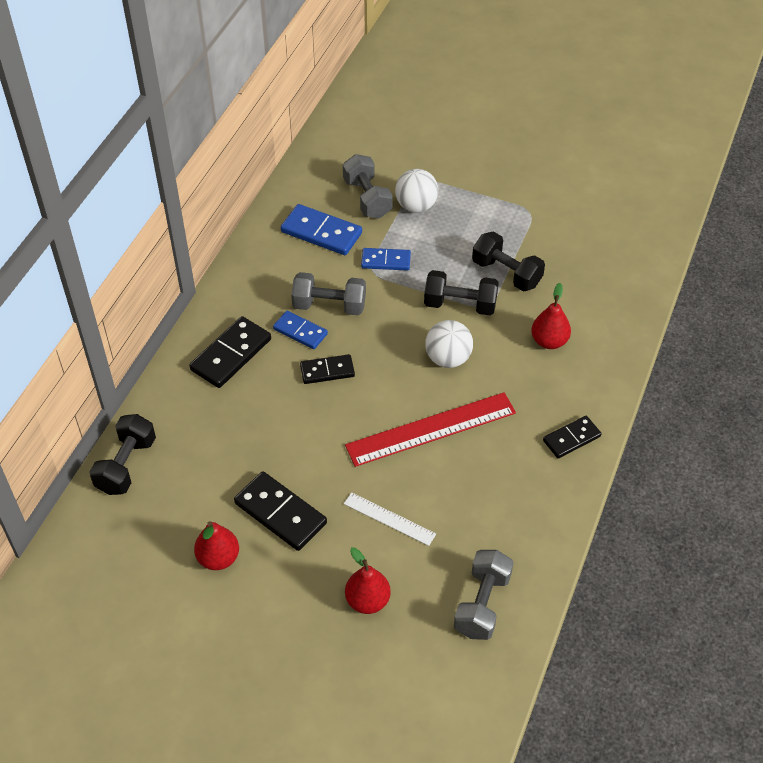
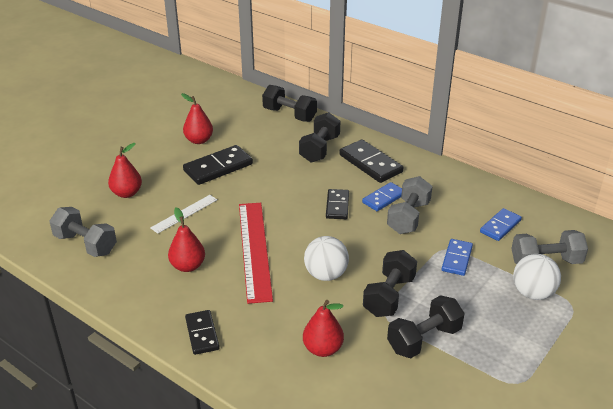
camera: 105 degrees right, 15 degrees down
blue domino [281,204,362,255] -> blue domino [480,208,522,241], size x0.63
none -> red pear [168,207,205,272]
none -> black dumbbell [299,112,340,163]

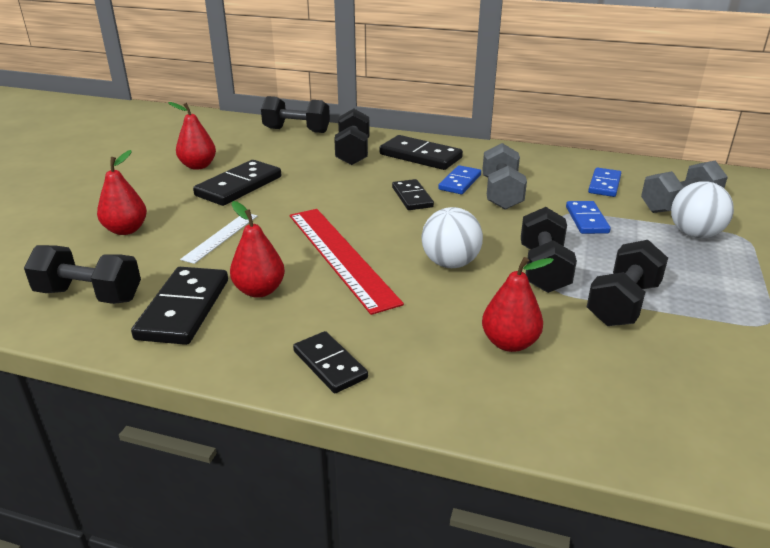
camera: 20 degrees left, 5 degrees down
grey dumbbell [49,207,117,257] -> black dumbbell [24,245,141,304]
none -> black domino [131,267,228,345]

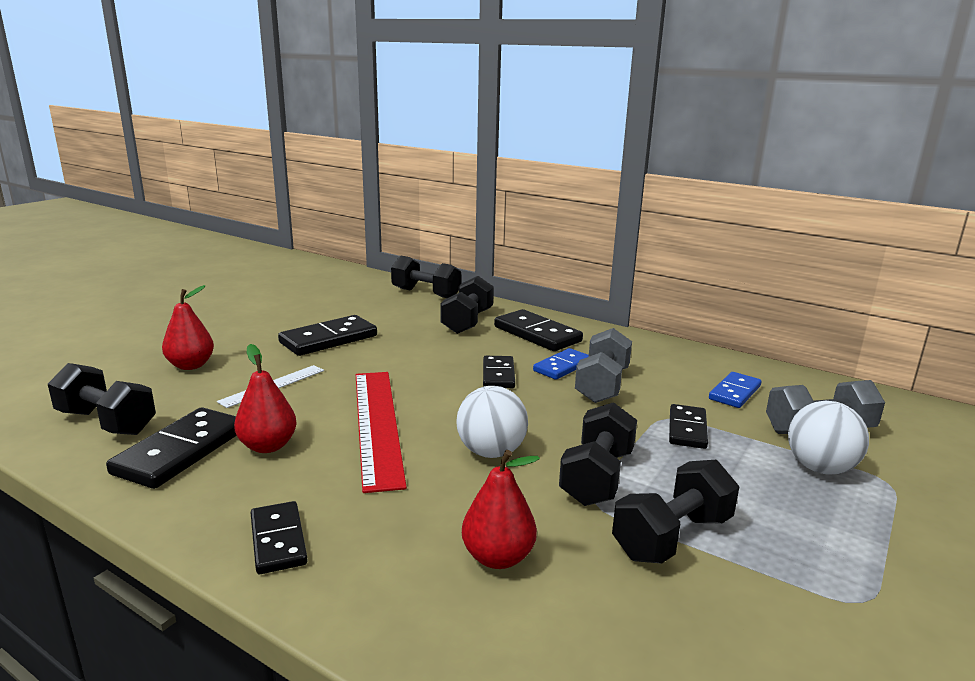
camera: 15 degrees right, 10 degrees down
red pear [168,102,216,170] -> none
blue domino [566,201,611,234] -> black domino [669,404,708,449]

